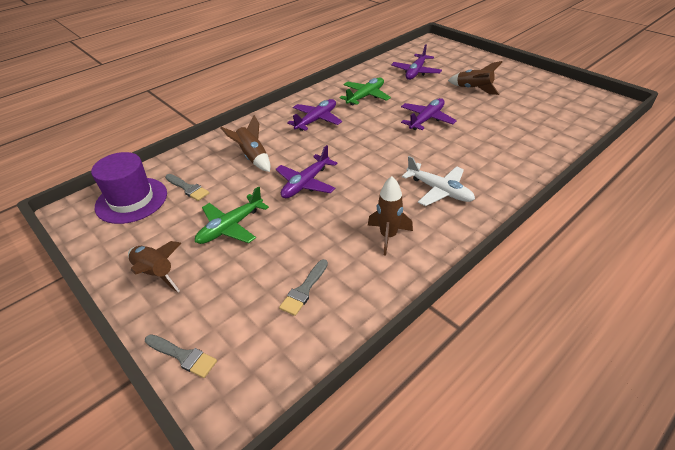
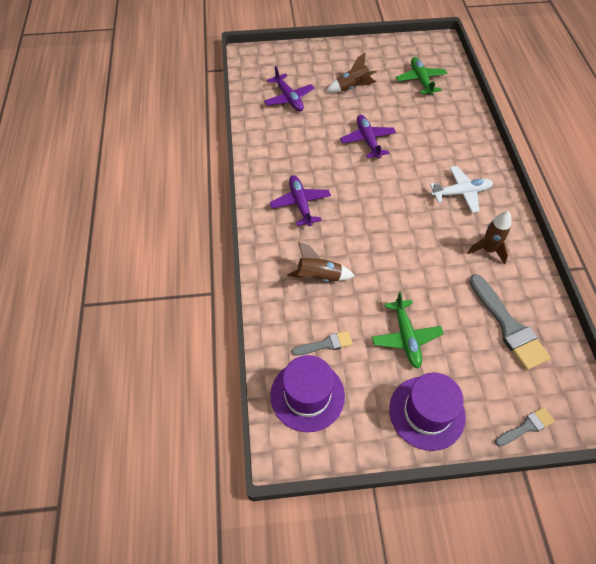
camera: 55 degrees left, 15 degrees up
brown rocket [128,241,181,292] -> purple hat [389,373,466,451]
purple plane [276,145,337,198] -> none
grey brush [279,259,328,316] -> grey brush [469,274,551,370], size x1.86
green plane [339,77,391,106] -> green plane moved to [396,57,447,95]

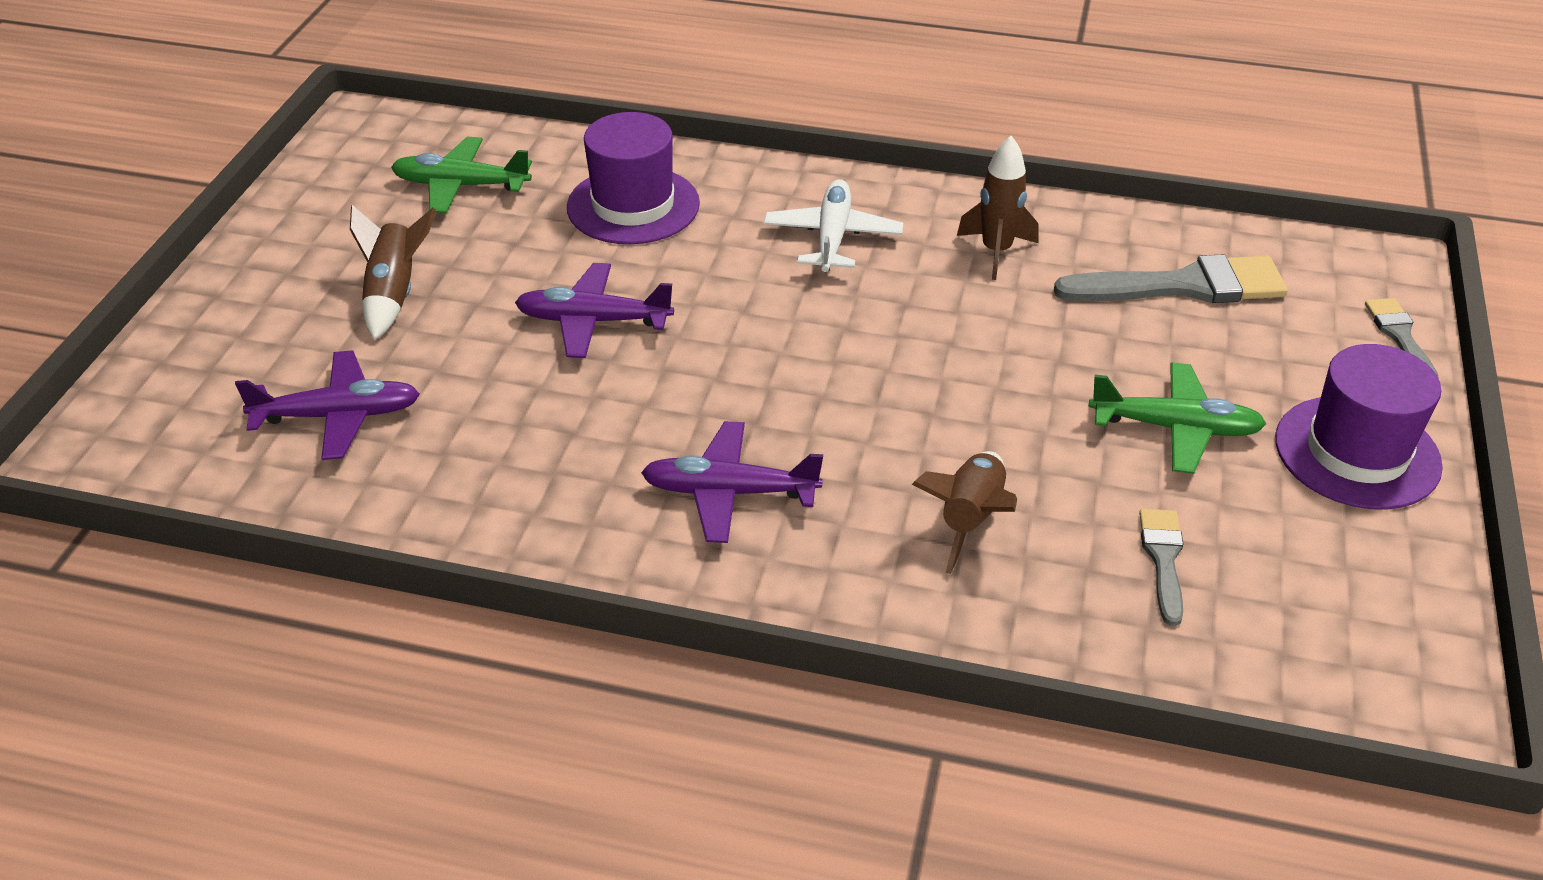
camera: 70 degrees left, 15 degrees down
purple hat [270,355,345,432] -> purple hat moved to [567,112,700,244]

